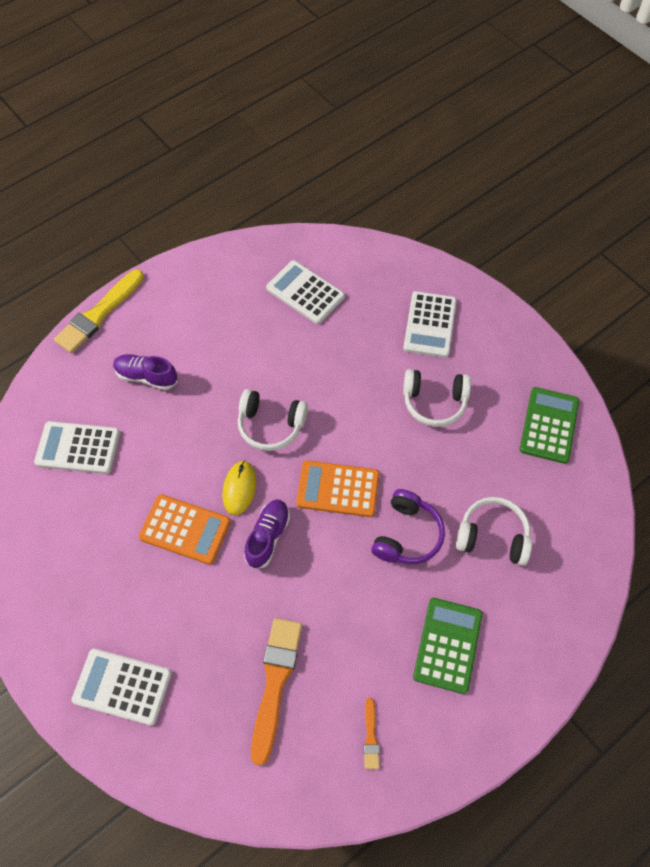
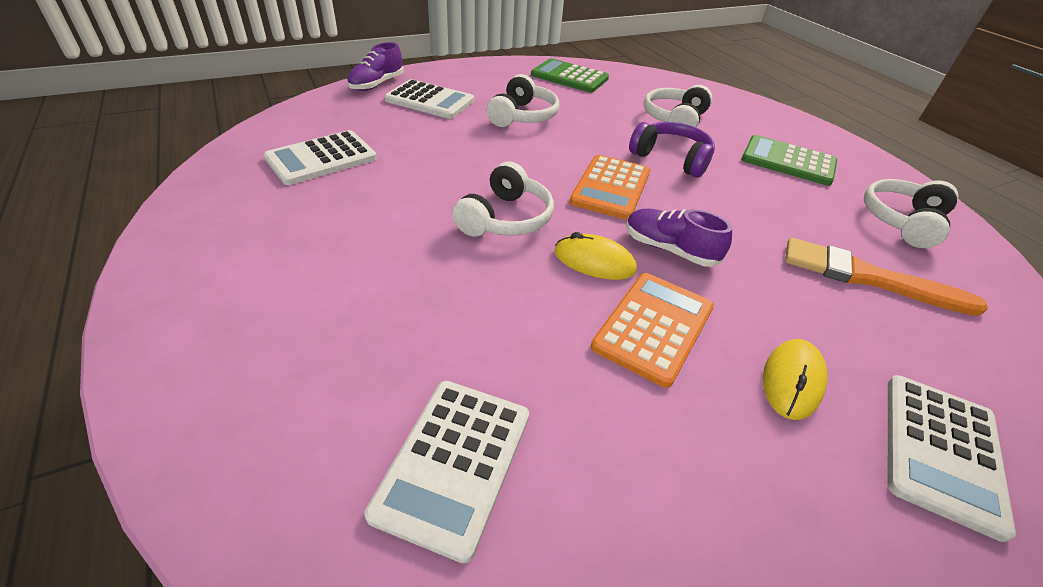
camera: 80 degrees left, 20 degrees down
yellow brush [54,270,144,353] -> none
purple shoe [113,354,178,390] -> purple shoe moved to [347,42,404,91]
orange brush [364,698,379,769] -> white headphones [864,179,959,248]
none -> yellow mouse [763,339,827,420]

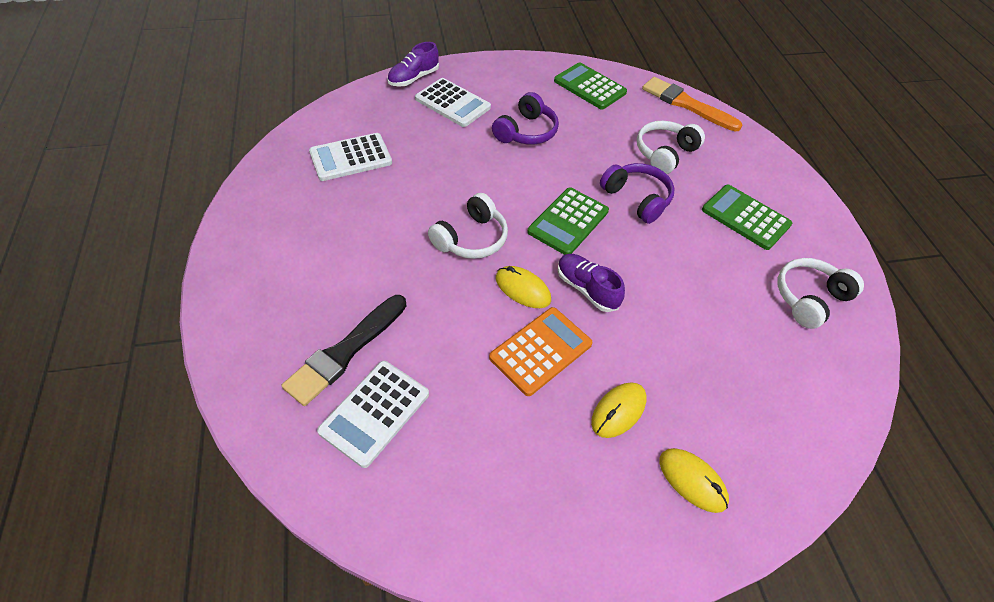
camera: 15 degrees right, 10 degrees up
white headphones [486,74,559,127] -> purple headphones [492,92,559,145]
orange calculator [569,155,650,220] -> green calculator [527,187,609,255]
orange brush [785,238,988,316] -> orange brush moved to [642,77,742,131]
white calculator [888,375,1016,542] -> yellow mouse [659,448,729,513]
none -> black brush [281,295,407,406]

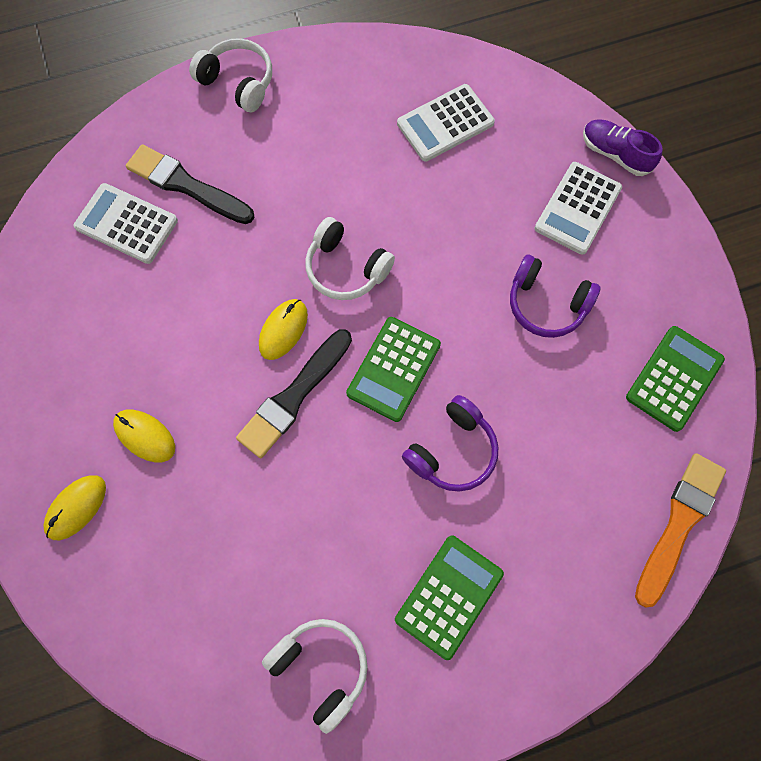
camera: 85 degrees right, 20 degrees up
white calculator [309,133,392,181] -> white calculator turned 90 degrees counterclockwise [397,84,495,162]
orange calculator [489,307,592,396] -> none
green calculator [527,187,609,255] -> green calculator turned 90 degrees counterclockwise [346,317,441,422]
purple shoe [557,254,625,312] -> black brush [236,329,352,458]
white headphones [637,120,705,174] -> white headphones moved to [189,38,272,112]

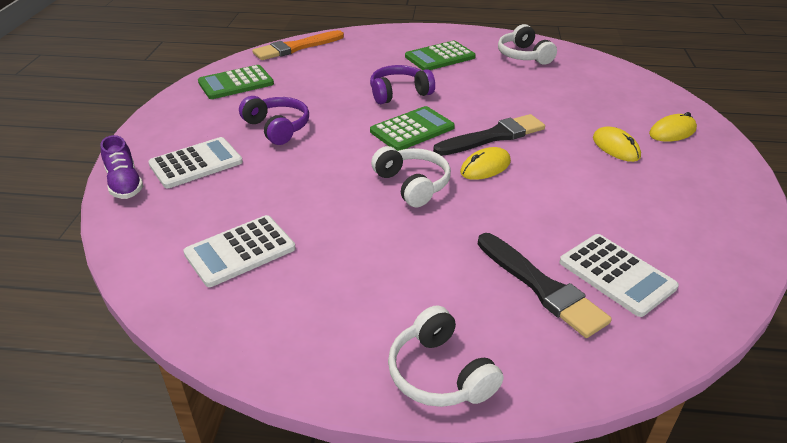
camera: 155 degrees left, 35 degrees down
white calculator [397,84,495,162] -> white calculator turned 150 degrees clockwise [183,215,295,287]

